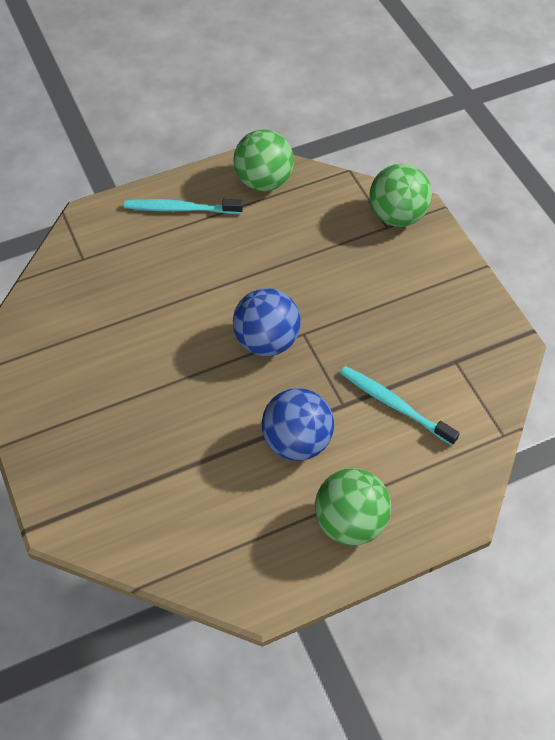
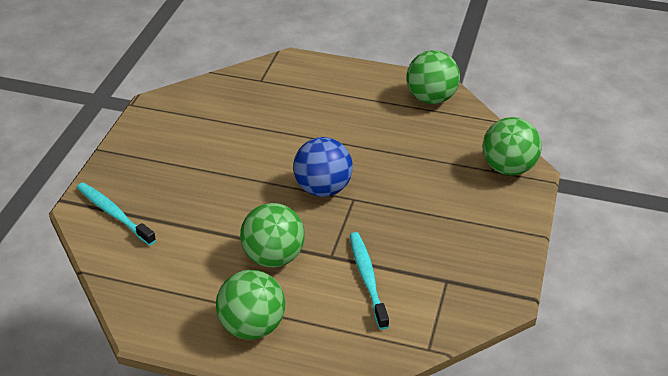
camera: 40 degrees right, 15 degrees down
turquoise toothbrush [124,199,243,214] -> turquoise toothbrush moved to [77,182,156,245]
blue ball [262,388,334,461] -> green ball [240,203,305,267]

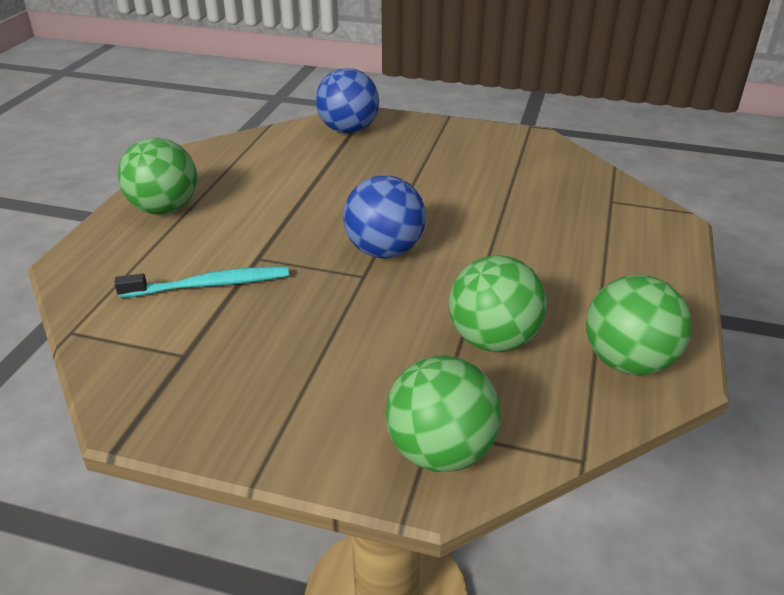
camera: 90 degrees right, 5 degrees down
turquoise toothbrush [77,182,156,245] -> blue ball [316,68,379,134]
green ball [240,203,305,267] -> green ball moved to [449,255,547,352]

